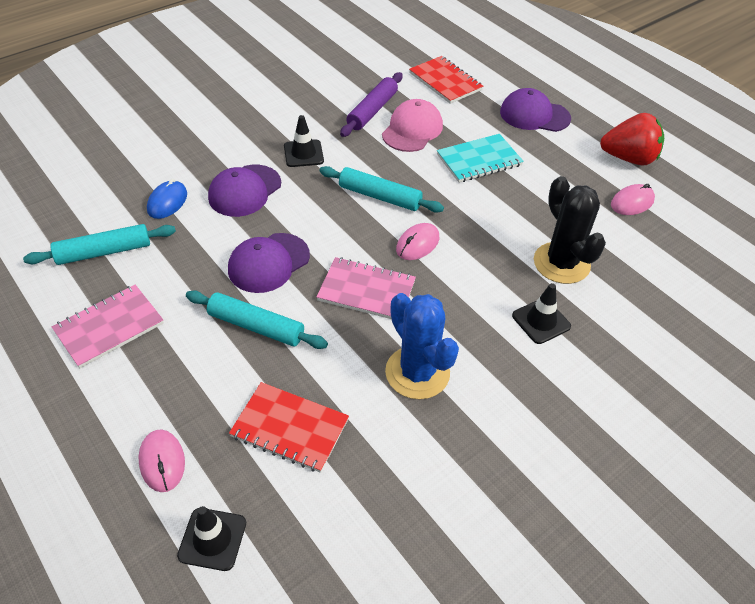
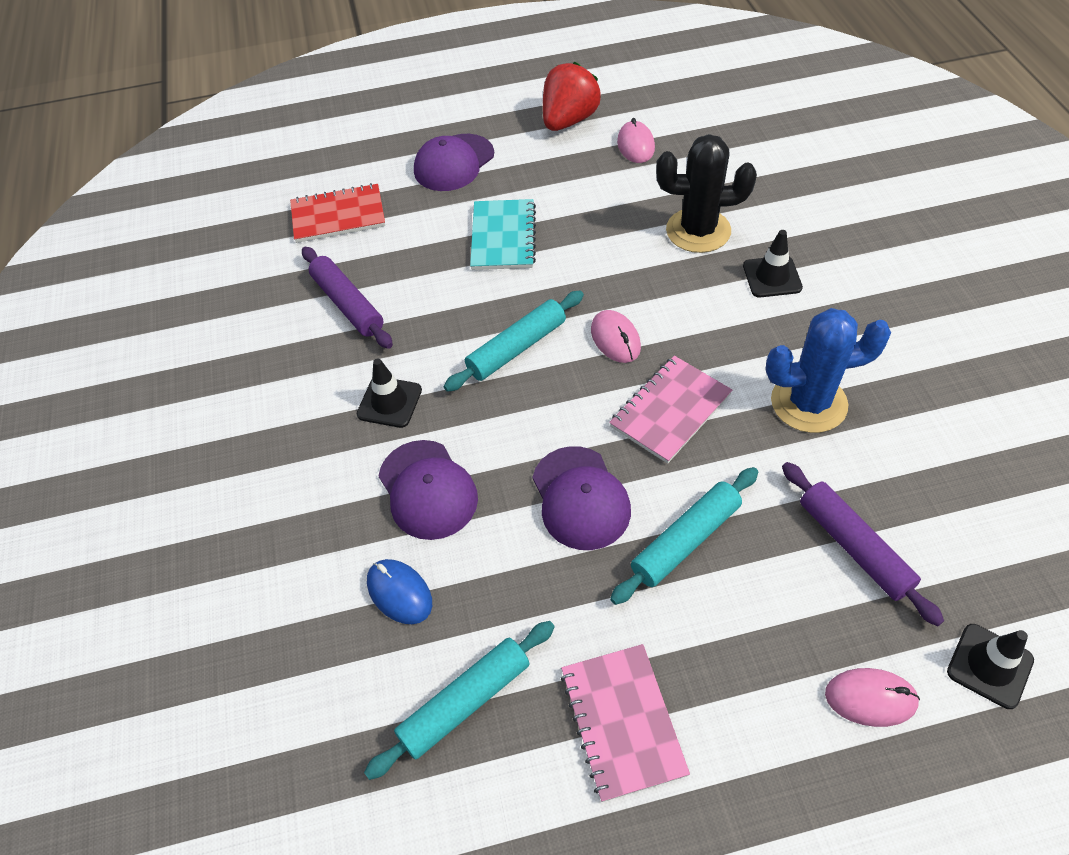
camera: 60 degrees left, 5 degrees up
turquoise rolling pin [23,224,176,265] -> turquoise rolling pin turned 45 degrees clockwise [364,621,555,780]
red notebook [229,382,349,473] -> purple rolling pin [782,462,944,626]
pink cap [382,99,443,152] -> none

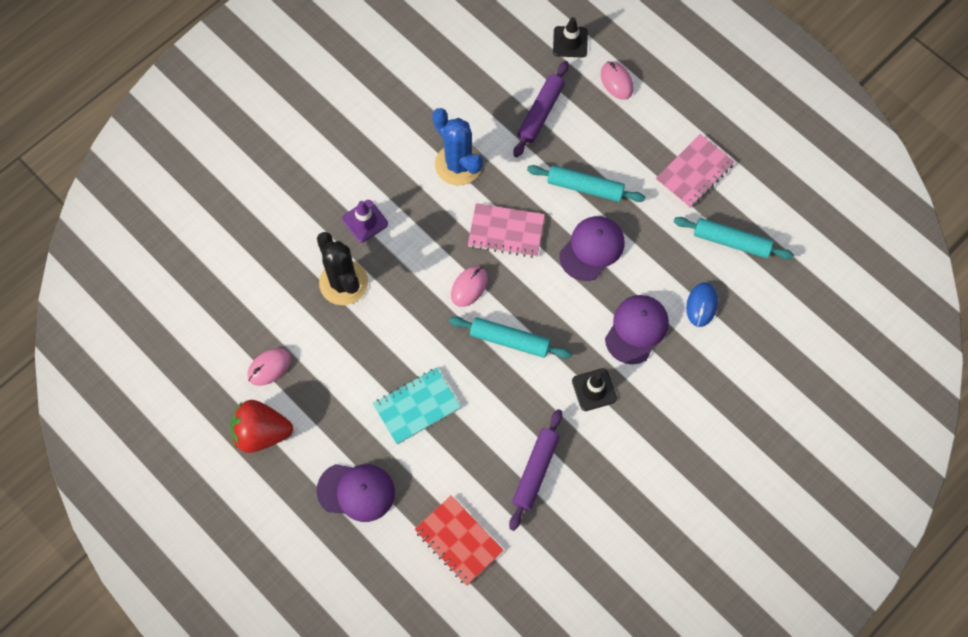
camera: 125 degrees left, 15 degrees up
black traffic cone [743,230,803,297] -> purple traffic cone [342,200,388,243]

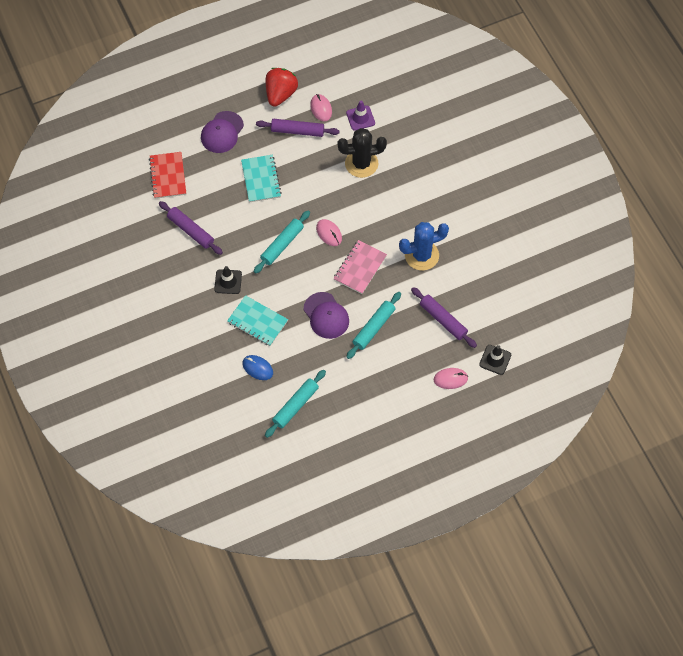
camera: 110 degrees right, 5 degrees down
purple traffic cone [342,200,388,243] -> purple traffic cone moved to [346,101,375,131]
red notebook [414,495,504,585] -> red notebook turned 75 degrees counterclockwise [149,152,186,199]
purple cap [605,295,669,364] -> turquoise notebook [227,295,288,346]
pink notebook [655,134,735,208] -> none
none -> purple rolling pin [256,119,339,137]

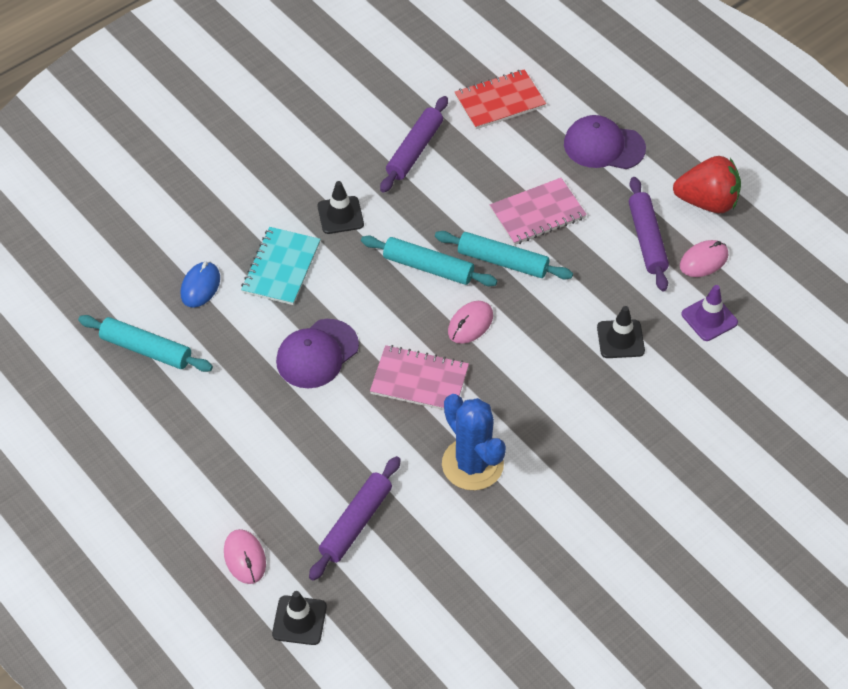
camera: 75 degrees right, 10 degrees down
turquoise notebook [241,155,281,203] -> pink notebook [490,178,587,245]
black cactus [337,128,387,178] -> black traffic cone [597,306,645,358]
turquoise rolling pin [346,292,401,359] -> turquoise rolling pin moved to [435,231,573,279]

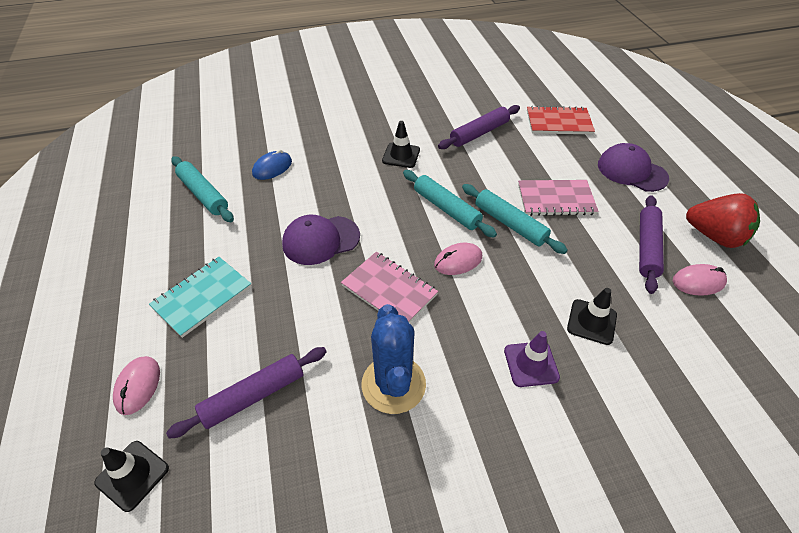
camera: 25 degrees right, 5 degrees down
turquoise notebook [241,227,321,305] -> turquoise notebook moved to [149,257,251,338]
purple traffic cone [681,285,738,341] -> purple traffic cone moved to [504,331,560,387]

